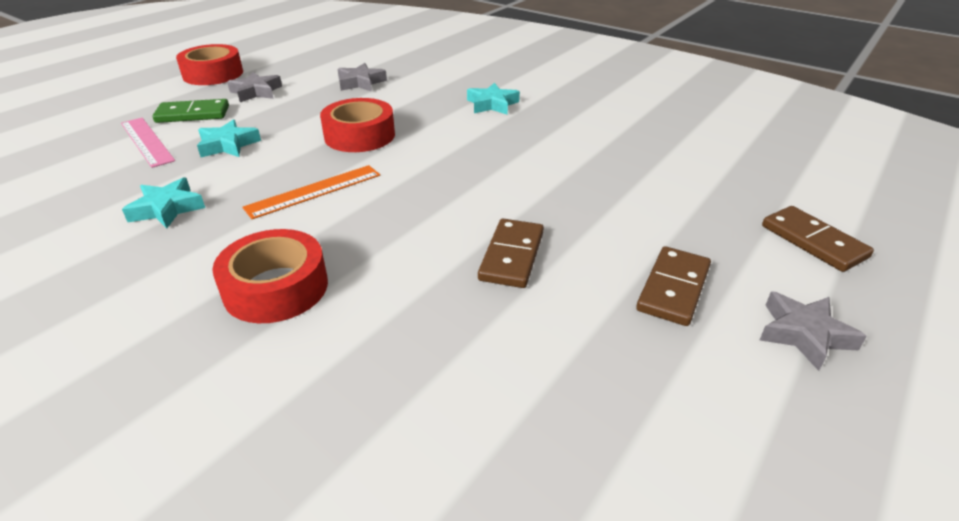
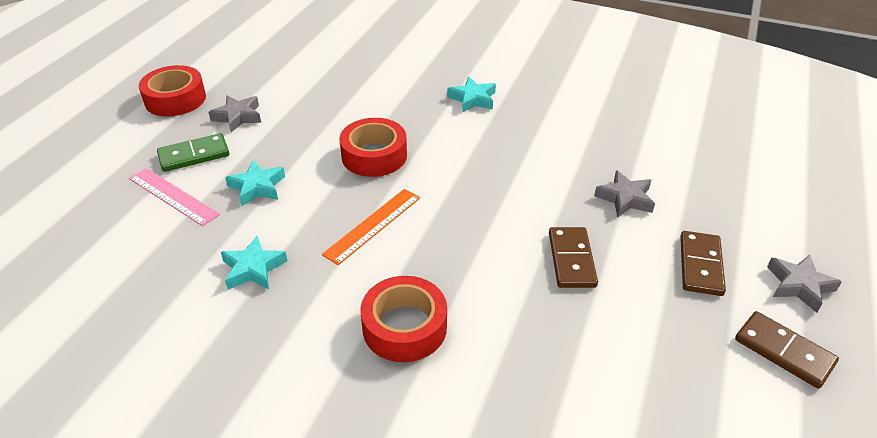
camera: 15 degrees left, 5 degrees up
grey star [337,63,387,92] -> grey star moved to [594,170,655,217]
brown domino [762,206,874,272] -> brown domino moved to [735,311,839,389]

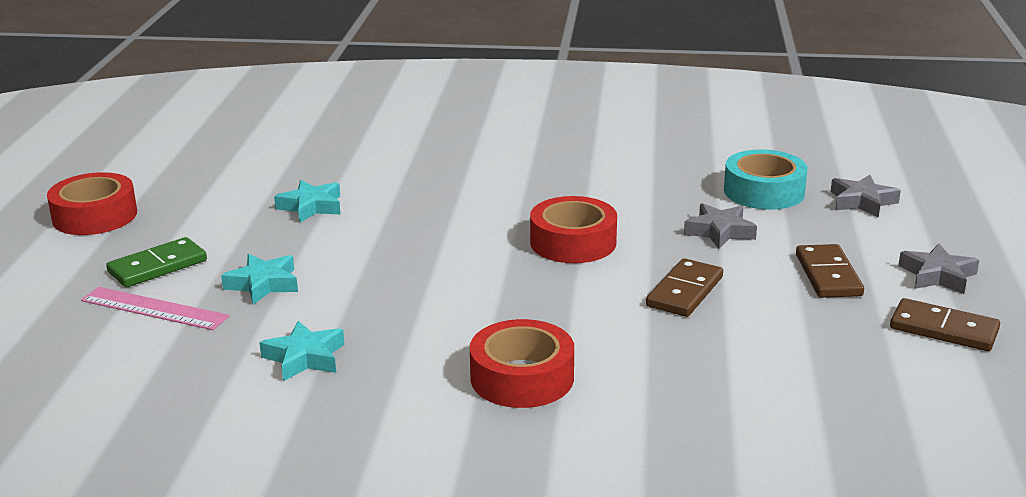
camera: 15 degrees left, 15 degrees down
grey star [208,95,261,133] -> grey star moved to [831,175,901,218]
orange ruler [322,189,420,265] -> none
red tape [339,118,407,177] -> red tape moved to [530,196,617,263]
turquoise star [447,77,496,113] -> turquoise star moved to [274,180,340,223]
brown domino [549,227,598,288] -> brown domino turned 45 degrees clockwise [646,258,723,317]
none -> turquoise tape [724,150,808,210]

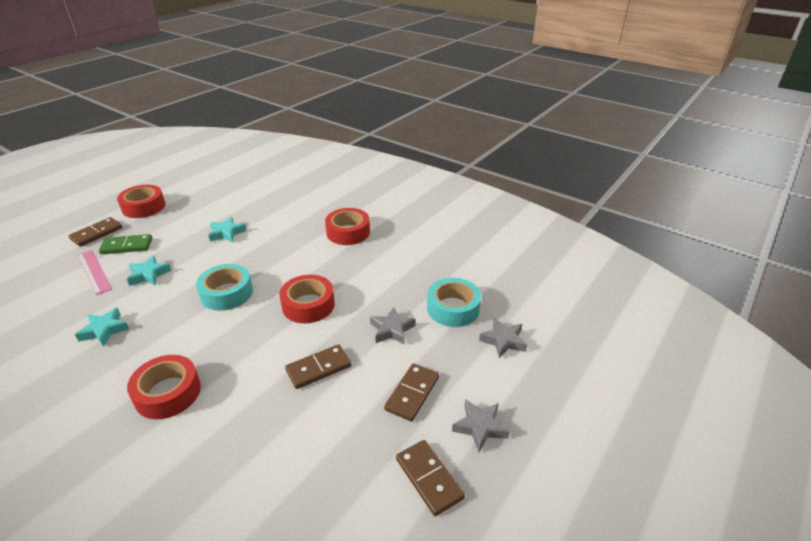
camera: 30 degrees right, 10 degrees up
none -> brown domino [69,217,122,247]
none -> turquoise tape [196,264,253,311]
none -> red tape [325,208,370,245]

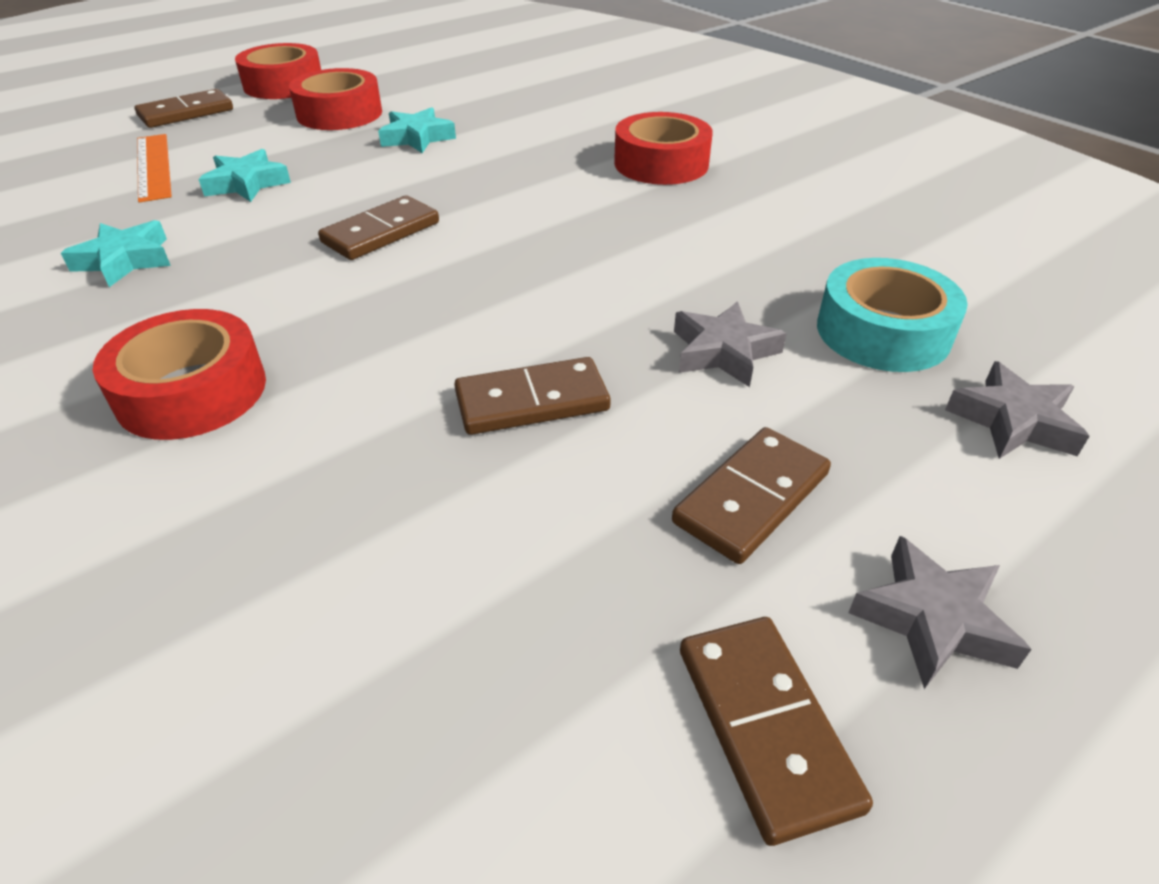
camera: 15 degrees right, 5 degrees up
pink ruler [77,250,112,295] -> orange ruler [137,134,172,203]
green domino [99,234,152,254] -> none
turquoise tape [196,264,253,311] -> brown domino [318,195,439,260]
red tape [279,275,335,323] -> red tape moved to [289,68,382,130]

